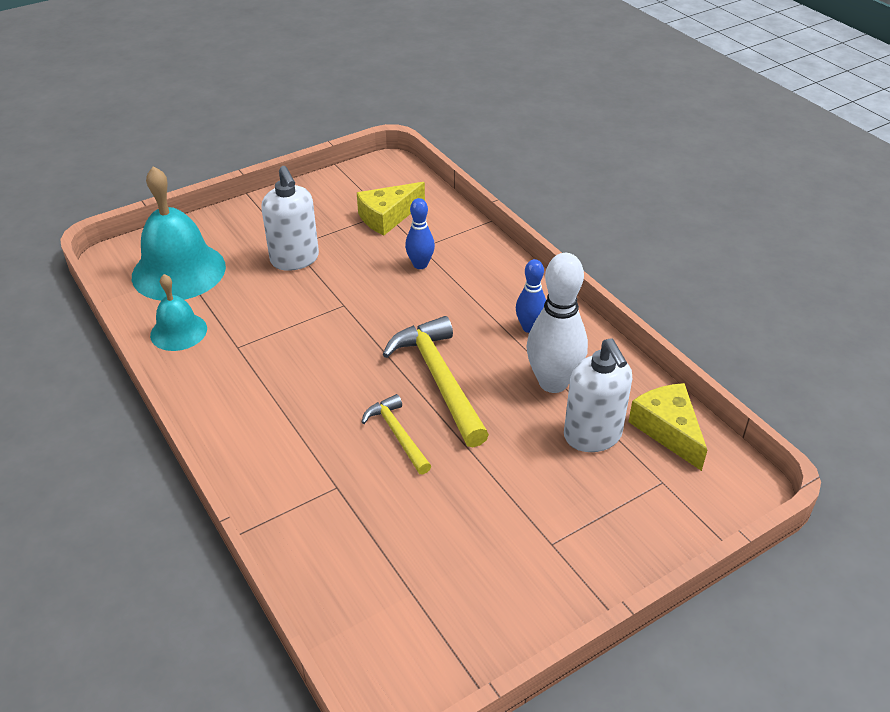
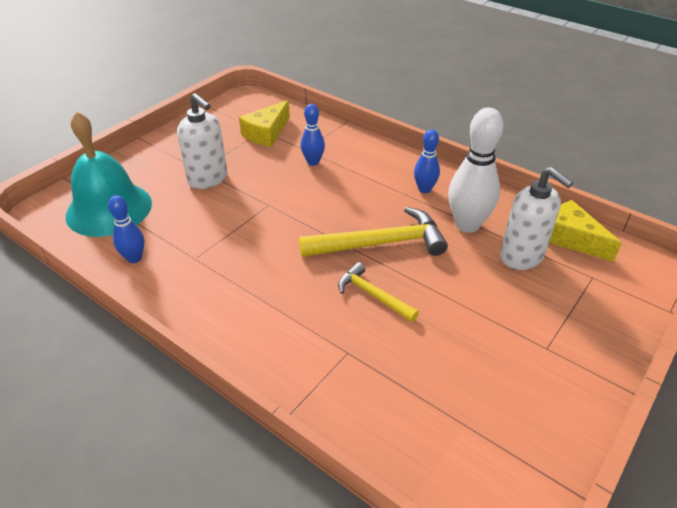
camera: 20 degrees left, 0 degrees up
turquoise bell [150,274,207,351] -> blue bowling pin [108,195,145,263]
yellow hammer [383,316,489,447] -> yellow hammer turned 120 degrees clockwise [299,207,448,257]

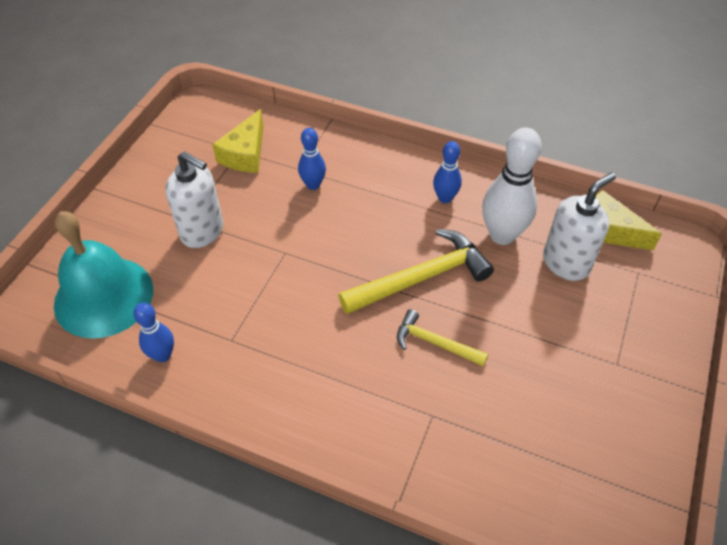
camera: 15 degrees left, 10 degrees up
white soap dispenser [500,167,574,270] -> white soap dispenser turned 75 degrees counterclockwise [543,172,616,281]

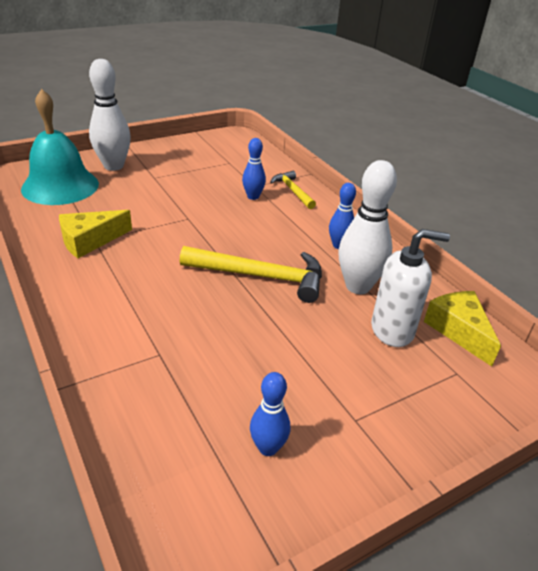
camera: 35 degrees right, 15 degrees down
blue bowling pin [133,303,174,362] -> blue bowling pin moved to [250,372,290,456]
white soap dispenser [165,151,223,248] -> none
yellow cheese [212,109,264,173] -> yellow cheese moved to [59,210,132,258]
yellow hammer [397,309,488,367] -> yellow hammer moved to [270,171,316,209]
none -> white bowling pin [89,59,131,171]

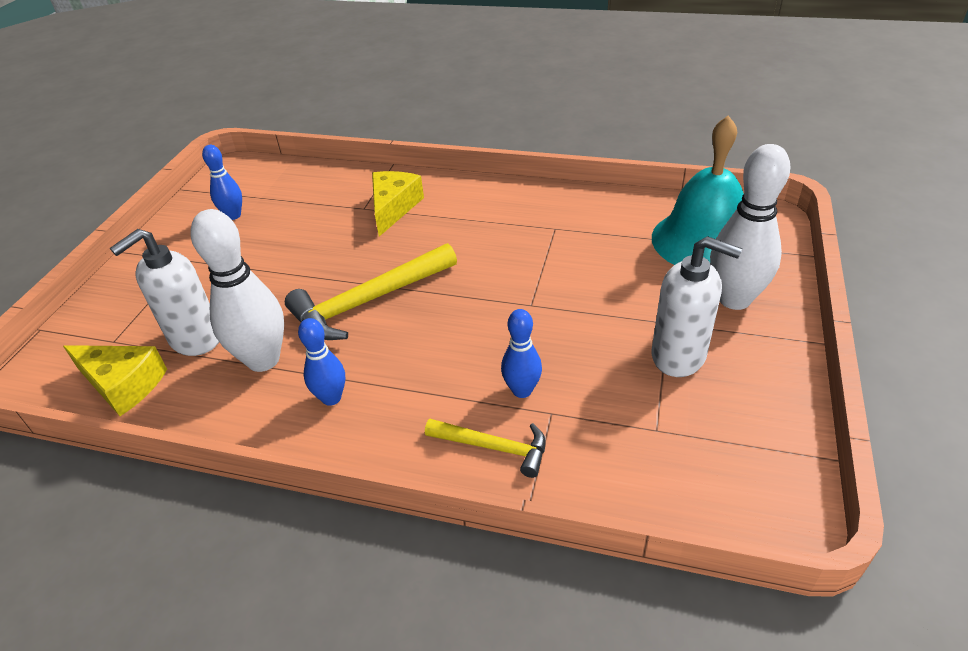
camera: 140 degrees right, 5 degrees up
yellow cheese [59,210,132,258] -> yellow cheese moved to [372,171,424,237]
none -> white soap dispenser [652,236,742,377]

